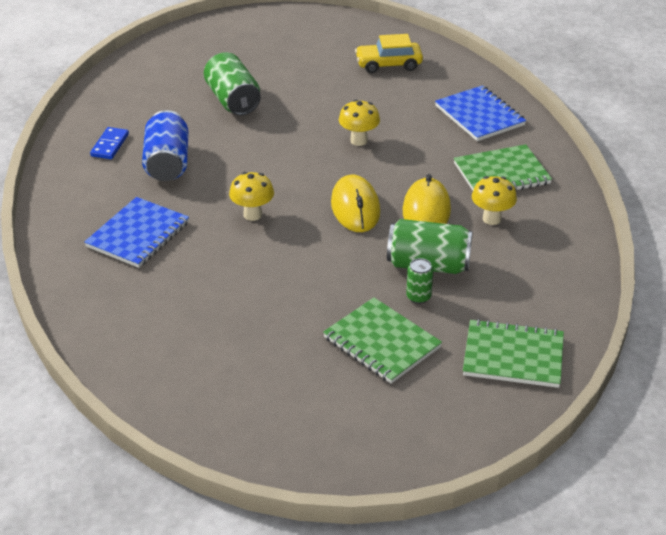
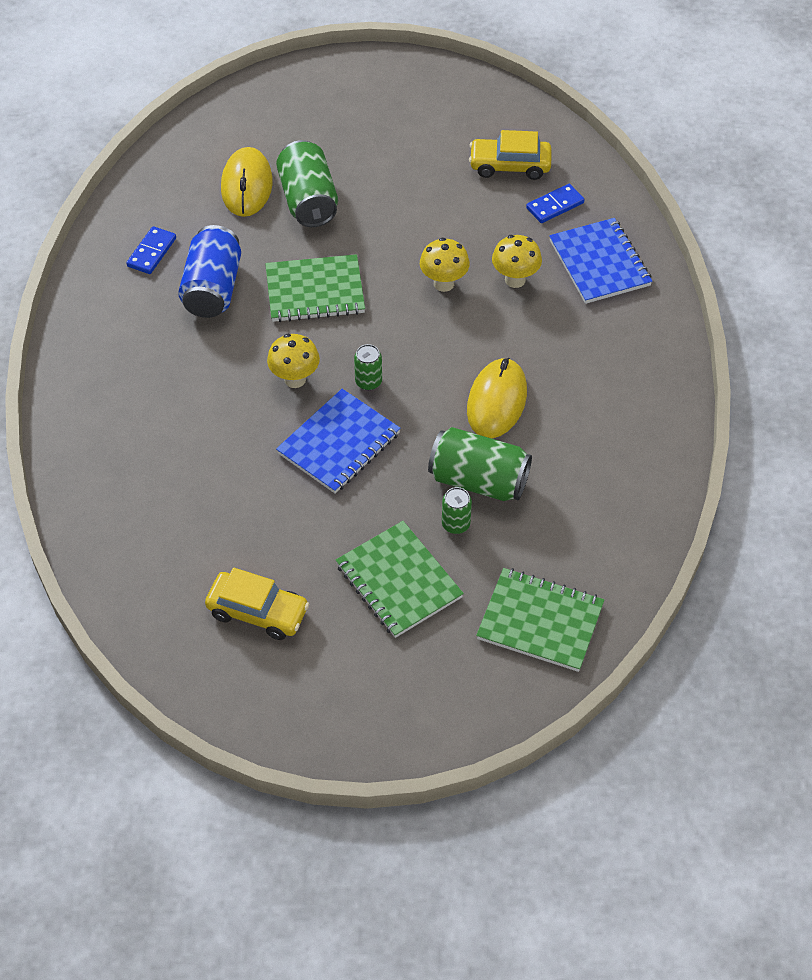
camera: 10 degrees right, 15 degrees up
blue notebook [84,197,189,268] -> blue notebook moved to [276,389,401,494]
yellow mouse [331,175,380,232] -> yellow mouse moved to [221,147,273,217]
green notebook [454,144,552,190] -> green notebook moved to [265,254,365,322]
yellow mushroom [472,176,517,225] -> yellow mushroom moved to [492,235,542,288]
none -> yellow car [205,568,309,640]
none -> green can [354,344,382,390]
none -> blue domino [526,184,585,223]

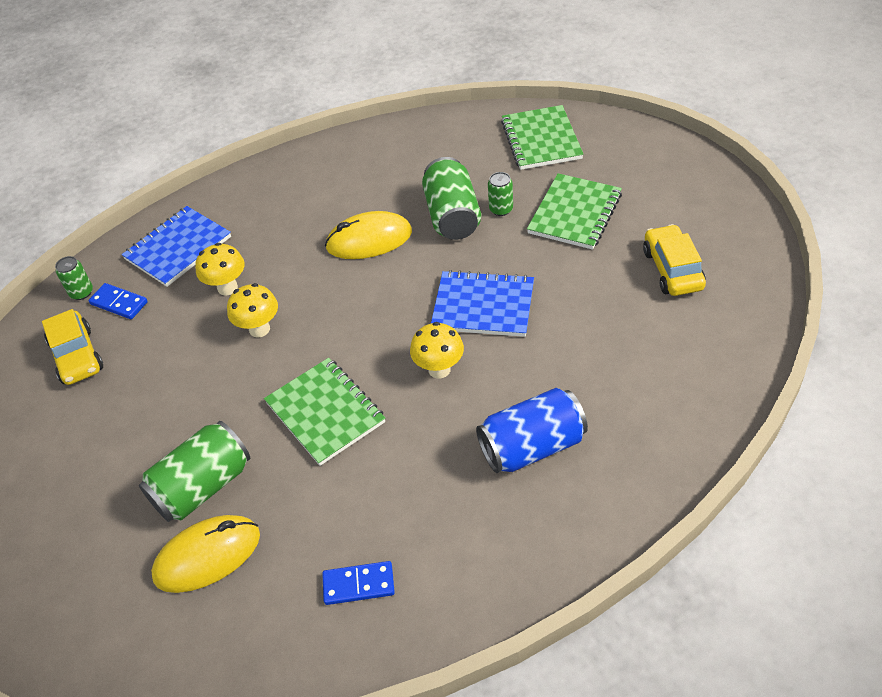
camera: 115 degrees left, 5 degrees down
blue can [178,225,241,318] -> blue can moved to [476,388,588,473]
green can [354,344,382,390] -> green can moved to [55,256,93,300]

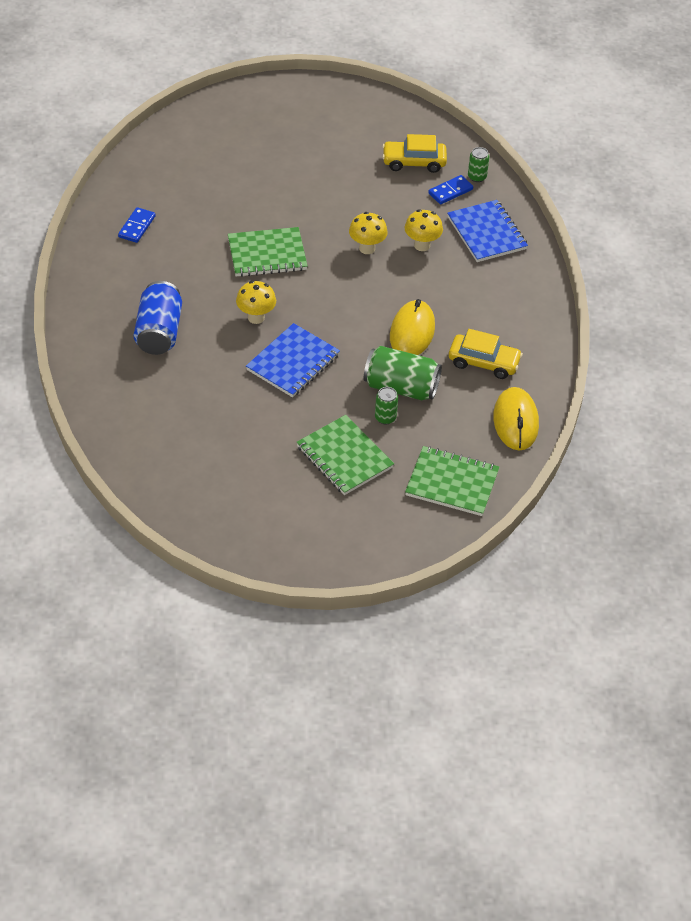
camera: 110 degrees right, 0 degrees up
green can [139,421,250,522] -> none
yellow mouse [151,515,260,593] -> yellow mouse moved to [493,387,539,450]
yellow car [643,224,706,296] -> yellow car moved to [449,329,523,379]

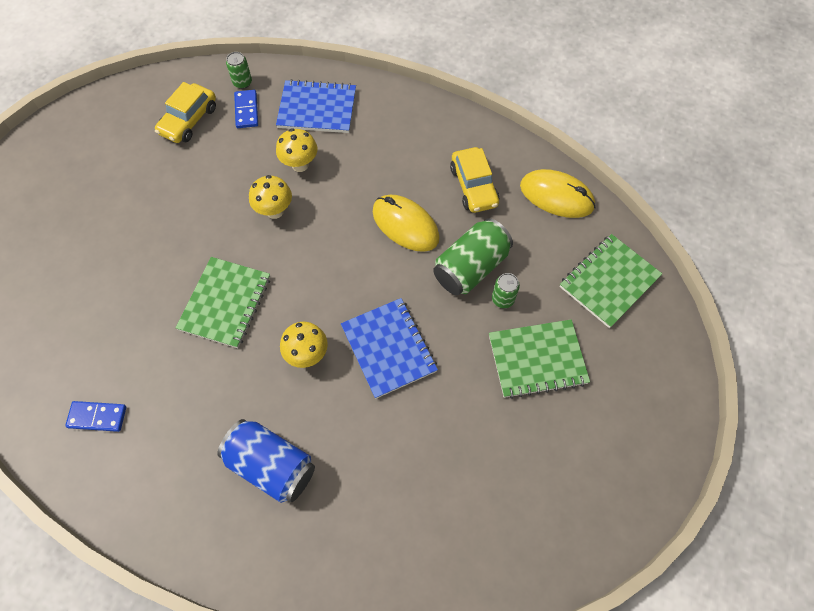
camera: 60 degrees left, 15 degrees up
blue domino [118,207,156,243] -> blue domino turned 45 degrees counterclockwise [65,401,126,432]
yellow car [449,329,523,379] -> yellow car turned 120 degrees clockwise [450,147,500,213]

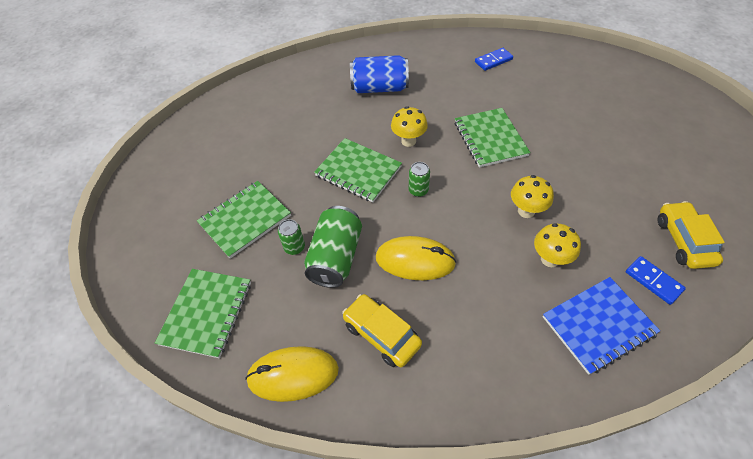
camera: 150 degrees right, 10 degrees down
green can [226,52,252,89] -> green can moved to [409,162,430,197]
blue notebook [341,298,438,399] -> green notebook [314,138,402,203]

